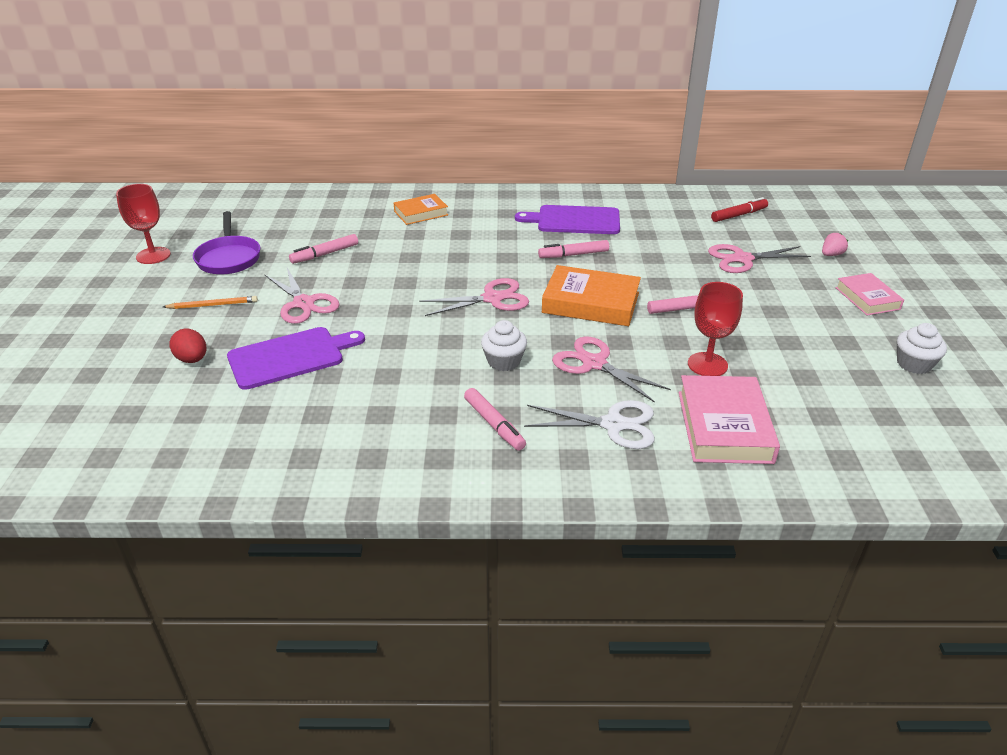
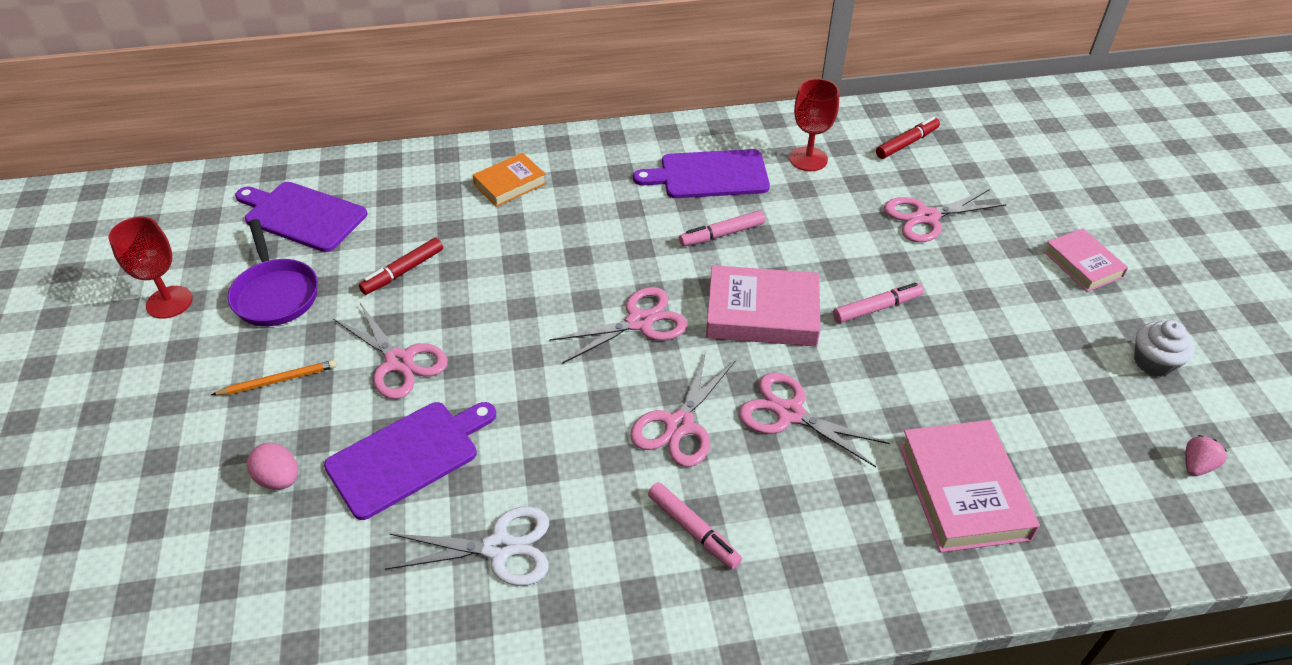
camera: 10 degrees left, 10 degrees up
red egg [169,328,206,363] -> pink egg [247,443,298,490]
pink marker [289,234,358,264] -> red marker [359,238,443,295]
white cupcake [481,320,527,371] -> pink scissors [630,351,736,467]
white scissors [524,400,654,449] -> white scissors moved to [385,506,549,586]
orange book [542,265,641,326] -> pink book [706,265,820,347]
red goblet [688,282,743,376] -> red goblet moved to [790,78,839,171]
pink strawberry [822,233,848,256] -> pink strawberry moved to [1185,435,1227,476]
none -> purple cutting board [235,182,367,252]

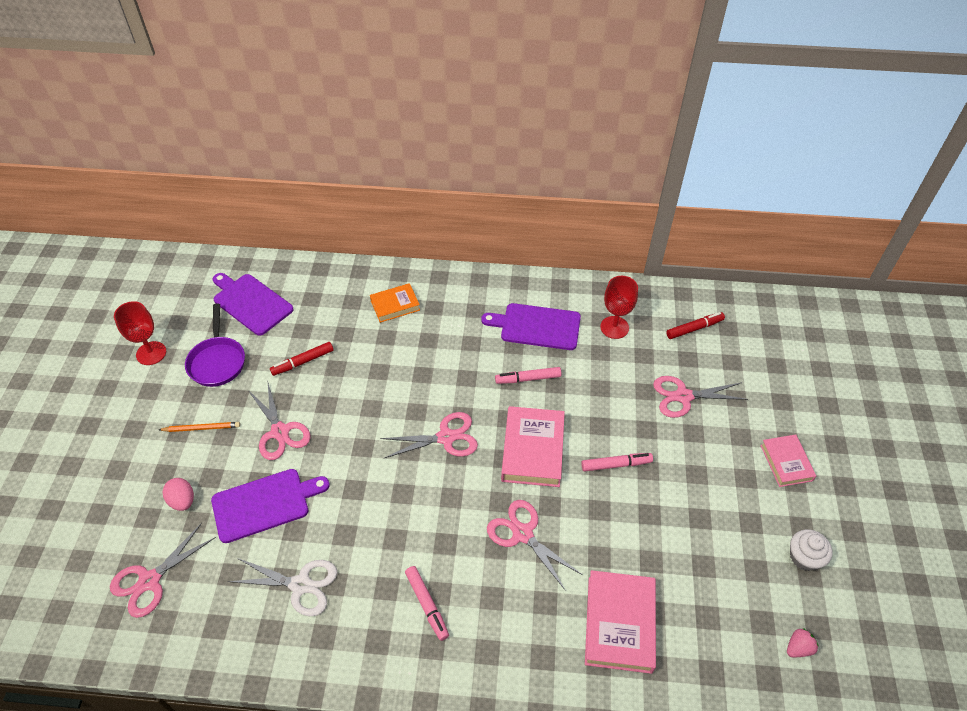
camera: 15 degrees right, 5 degrees up
pink scissors [630,351,736,467] -> pink scissors moved to [110,523,216,618]
pink book [706,265,820,347] -> pink book turned 75 degrees clockwise [501,406,565,487]

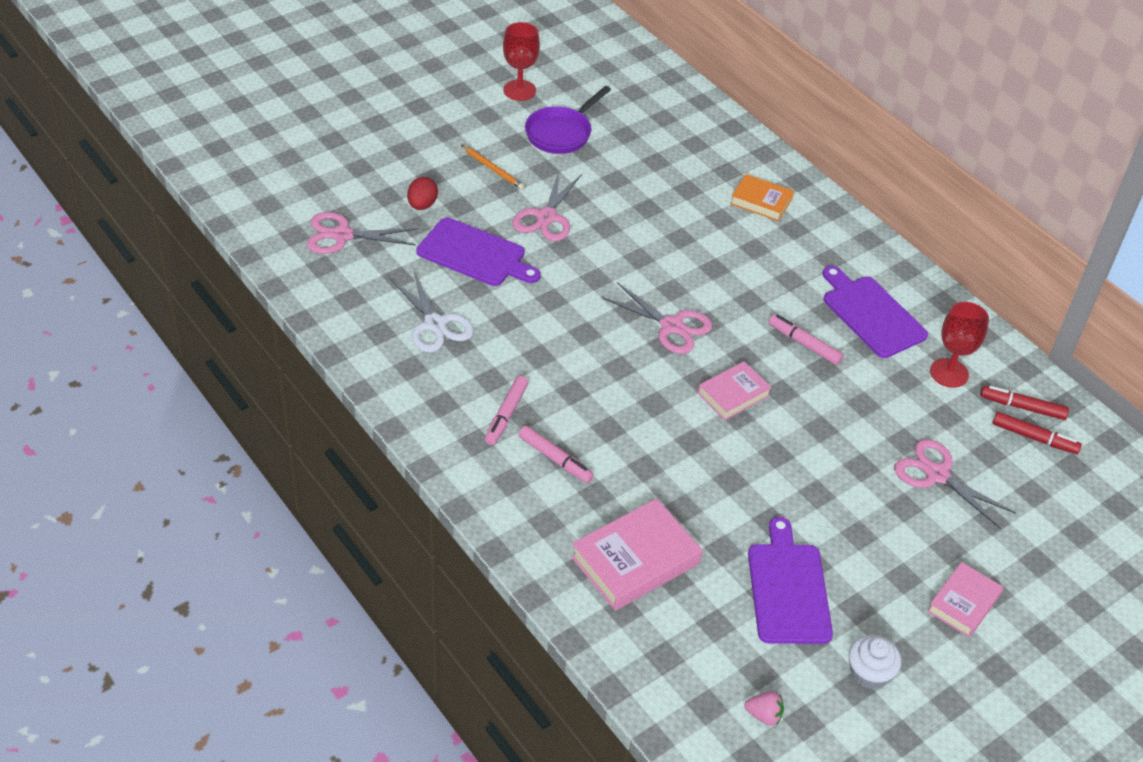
camera: 45 degrees right, 5 degrees down
pink egg [162,478,194,511] -> red egg [407,177,438,210]
purple cutting board [212,273,294,336] -> purple cutting board moved to [748,517,833,644]
red marker [270,342,333,376] -> red marker moved to [980,386,1069,420]
pink scissors [487,500,582,590] -> none
pink book [501,406,565,487] -> pink book [698,361,772,420], size x0.62
pink marker [581,453,653,472] -> pink marker moved to [518,426,594,483]

